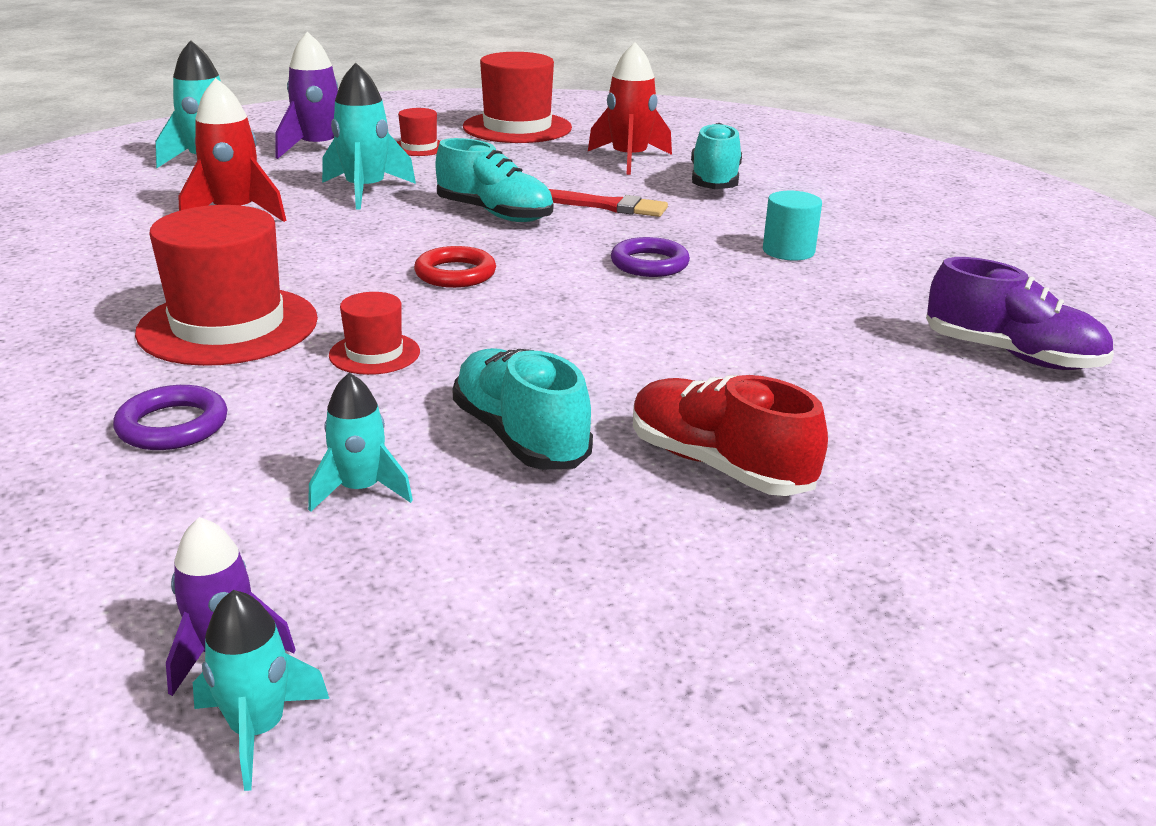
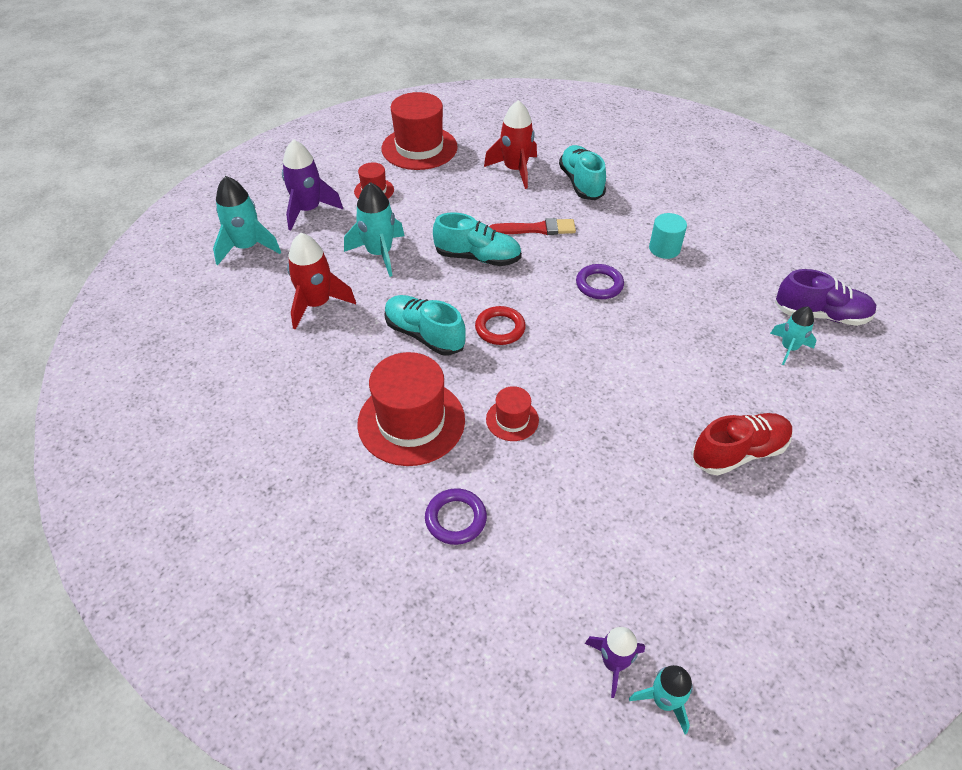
camera: 20 degrees left, 20 degrees up
turquoise rocket [308,372,413,512] -> turquoise rocket moved to [770,306,816,365]
turquoise shoe [452,348,593,470] -> turquoise shoe moved to [385,295,466,356]
red shoe [633,375,828,496] -> red shoe turned 135 degrees clockwise [692,413,793,475]

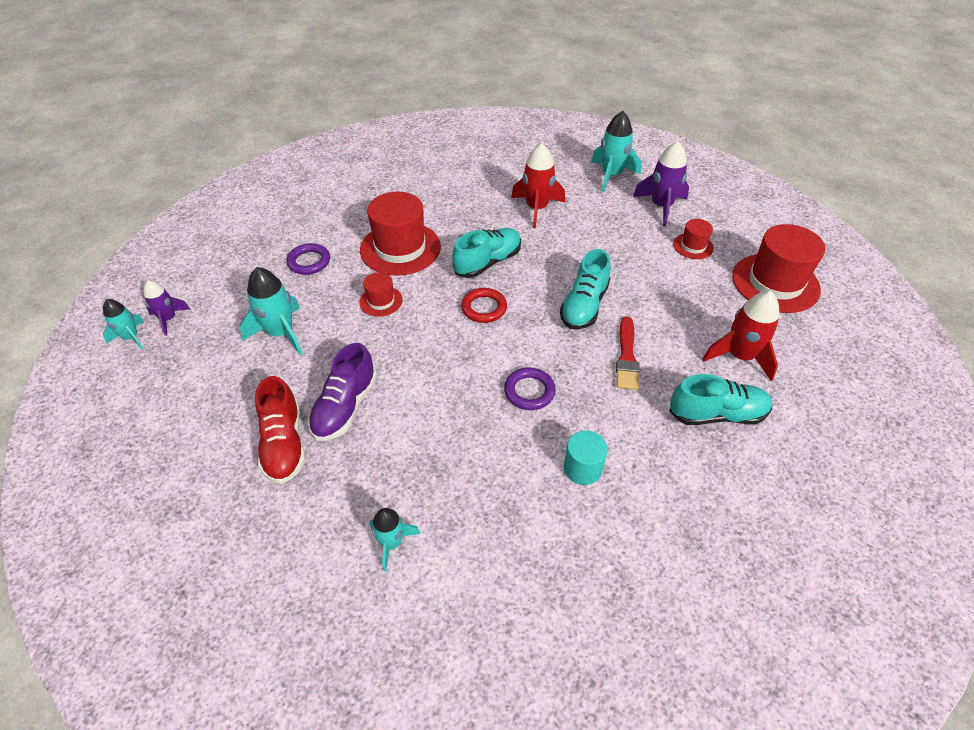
camera: 100 degrees right, 0 degrees up
turquoise rocket [344,182,405,277] -> turquoise rocket moved to [240,267,303,355]
purple shoe [775,269,877,326] -> purple shoe moved to [308,343,377,441]

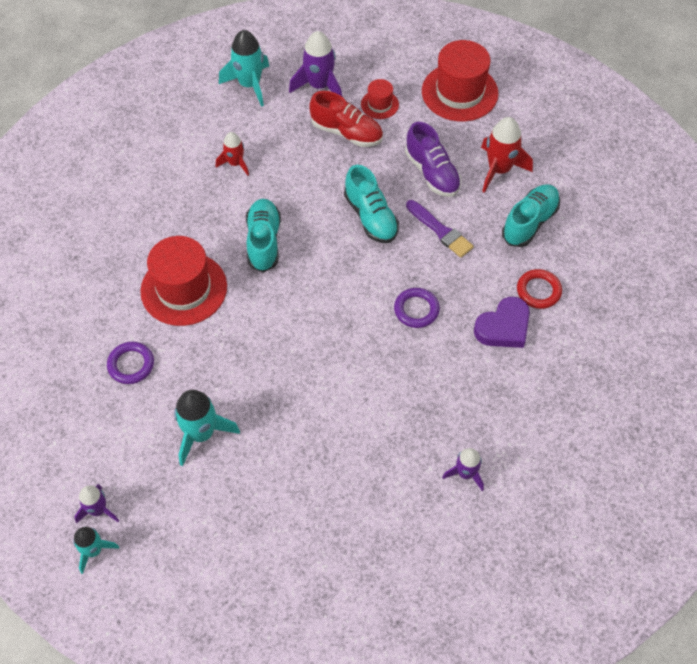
camera: 50 degrees left, 10 degrees up
red shoe [255,376,305,484] -> red shoe moved to [309,91,383,147]
purple shoe [308,343,377,441] -> purple shoe moved to [405,122,461,197]
red hat [359,272,403,317] -> none
turquoise rocket [370,508,420,572] -> purple rocket [442,448,484,491]
red ring [461,288,507,323] -> red ring moved to [517,269,562,309]
red rocket [511,143,565,228] -> red rocket [216,132,249,176], size x0.61
turquoise cylinder [564,430,608,485] -> purple heart [474,297,530,348]
red brush [616,316,640,390] -> purple brush [406,200,474,258]

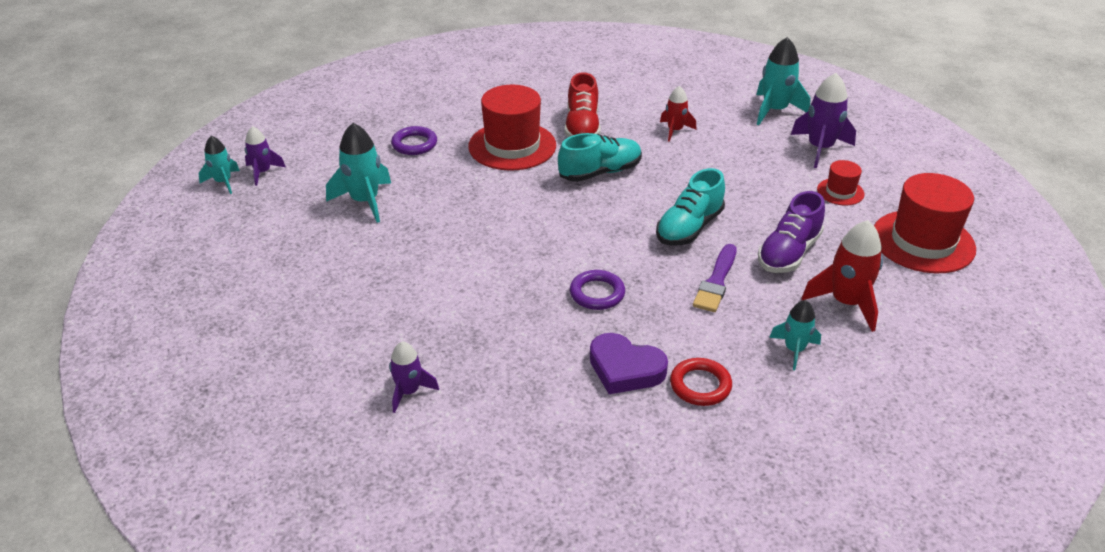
camera: 65 degrees right, 20 degrees down
red shoe [309,91,383,147] -> red shoe moved to [565,72,601,137]
turquoise shoe [502,184,560,247] -> turquoise rocket [769,300,821,370]

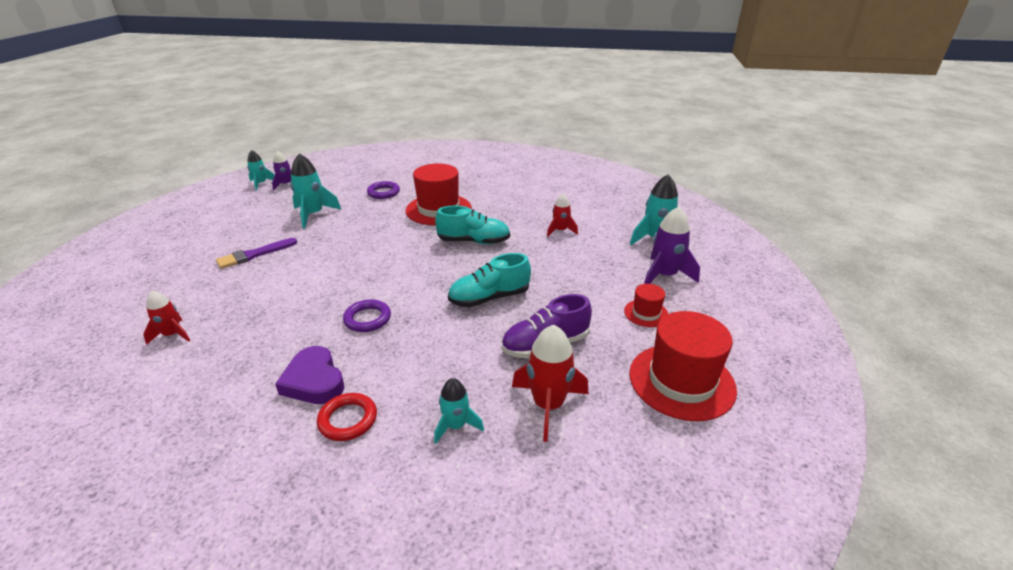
camera: 30 degrees right, 5 degrees down
purple rocket [389,341,439,413] -> red rocket [143,291,191,345]
red shoe [565,72,601,137] -> none
purple brush [693,244,737,312] -> purple brush moved to [216,238,297,269]

